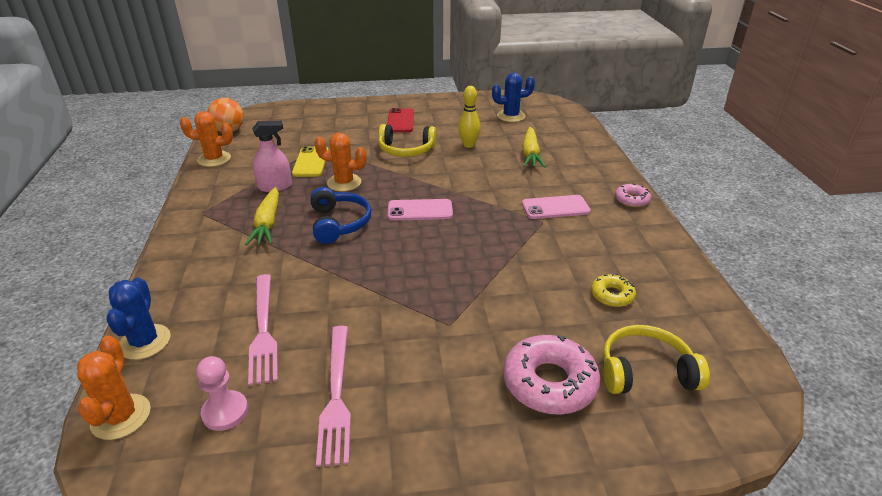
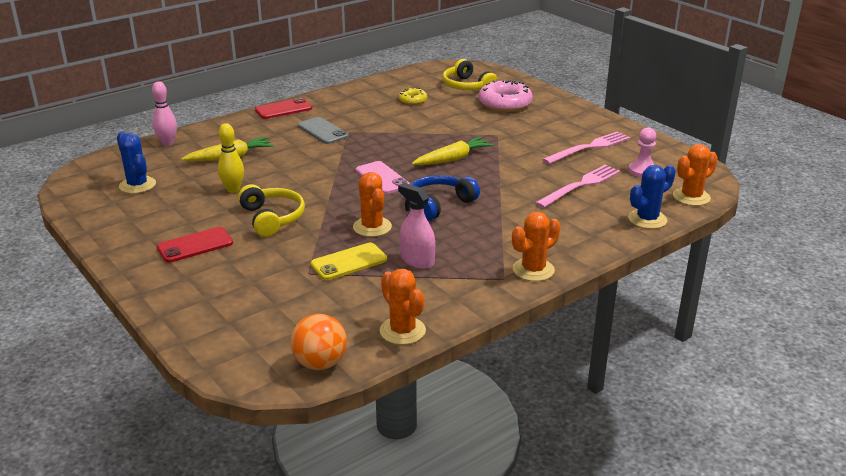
camera: 120 degrees left, 5 degrees down
yellow carrot [245,187,279,245] -> yellow carrot moved to [412,137,493,165]
pink phone [522,195,591,219] -> grey phone [298,117,349,144]
pink donut [615,183,651,207] -> red phone [255,98,312,119]
none -> pink bowling pin [152,81,177,146]
none -> orange cactus [512,212,560,281]

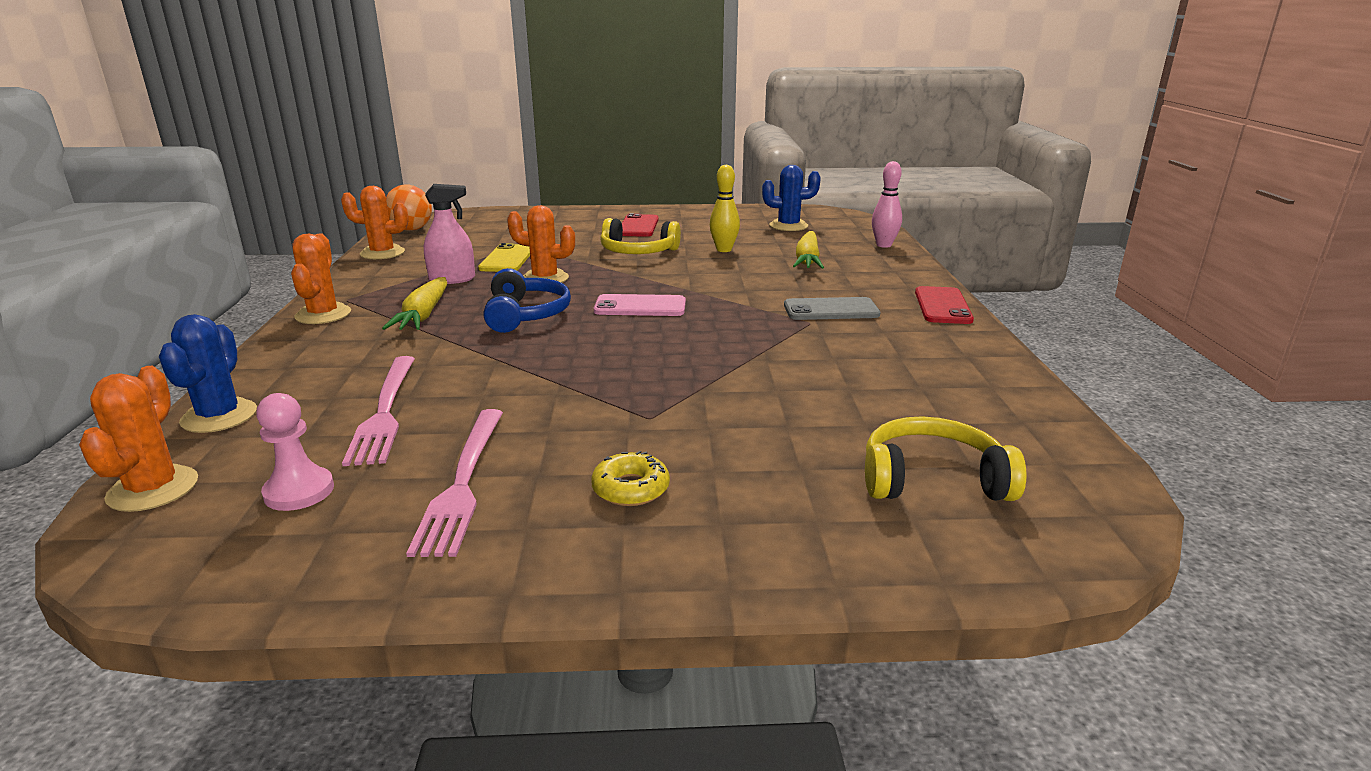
camera: 125 degrees right, 5 degrees down
yellow donut [398,87,427,105] -> yellow donut moved to [591,451,670,506]
yellow carrot [412,137,493,165] -> yellow carrot moved to [382,277,447,330]
pink donut [478,79,533,112] -> none

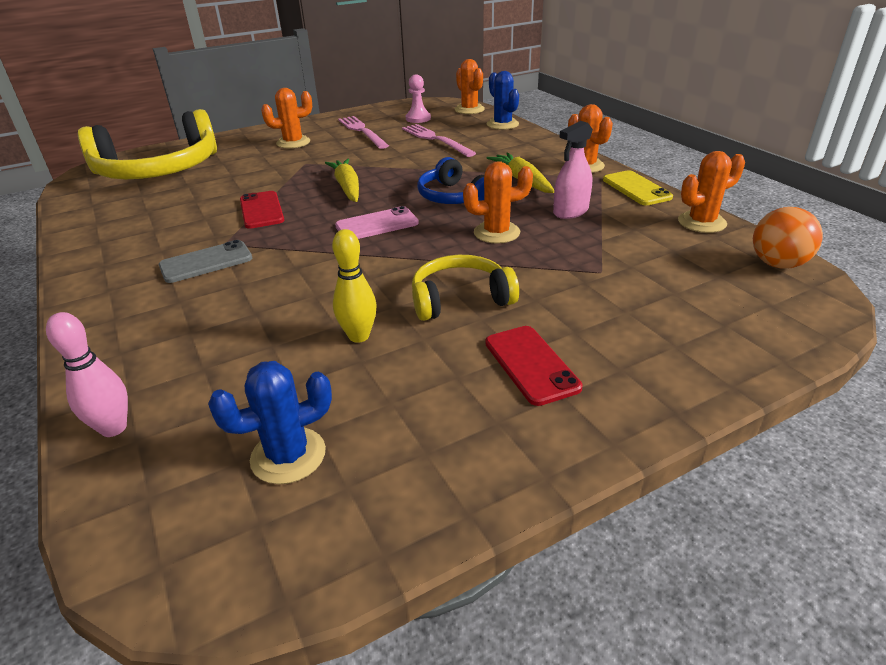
camera: 155 degrees right, 10 degrees up
yellow phone [478,243,530,272] -> yellow phone moved to [603,170,673,205]
yellow donut [591,451,670,506] -> orange cactus [261,88,312,148]
yellow carrot [793,231,824,269] -> yellow carrot moved to [325,159,359,202]
yellow headphones [865,416,1027,501] -> yellow headphones [78,109,217,179], size x1.84
red phone [915,286,974,324] -> red phone moved to [240,191,284,229]

